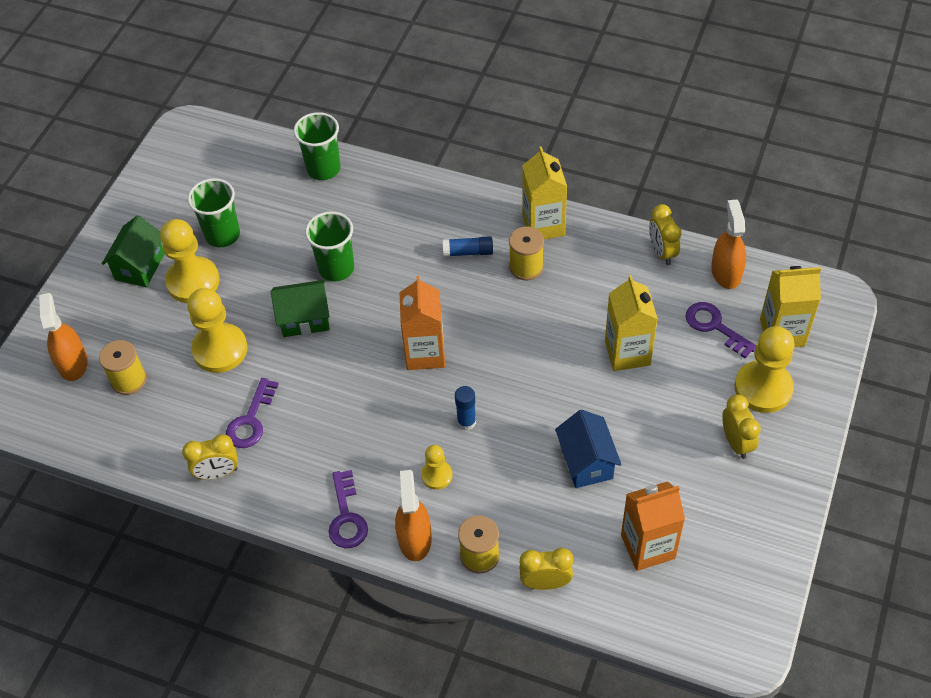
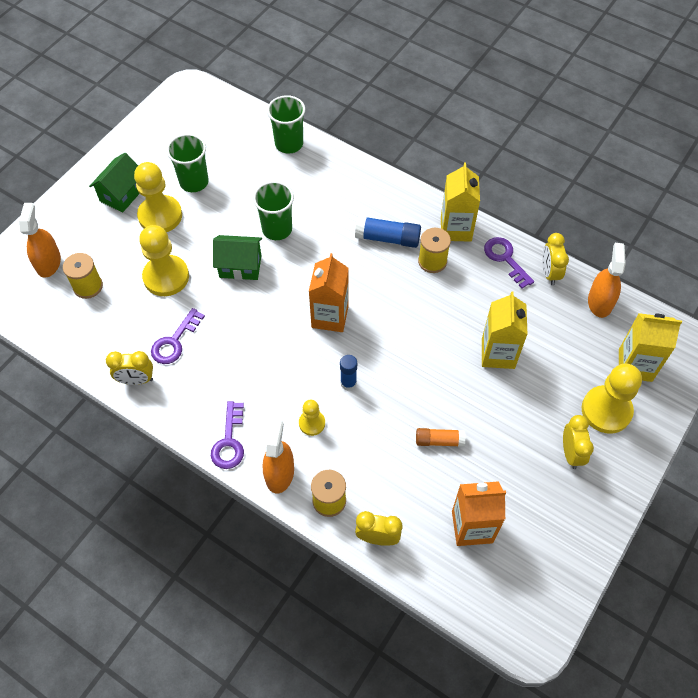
camera: 10 degrees right, 5 degrees up
blue glue stick [443,236,493,257] -> blue glue stick [355,216,421,248], size x1.51
blue house [555,410,622,488] -> orange glue stick [416,428,465,447]
purple key [686,302,756,358] -> purple key moved to [484,237,534,289]

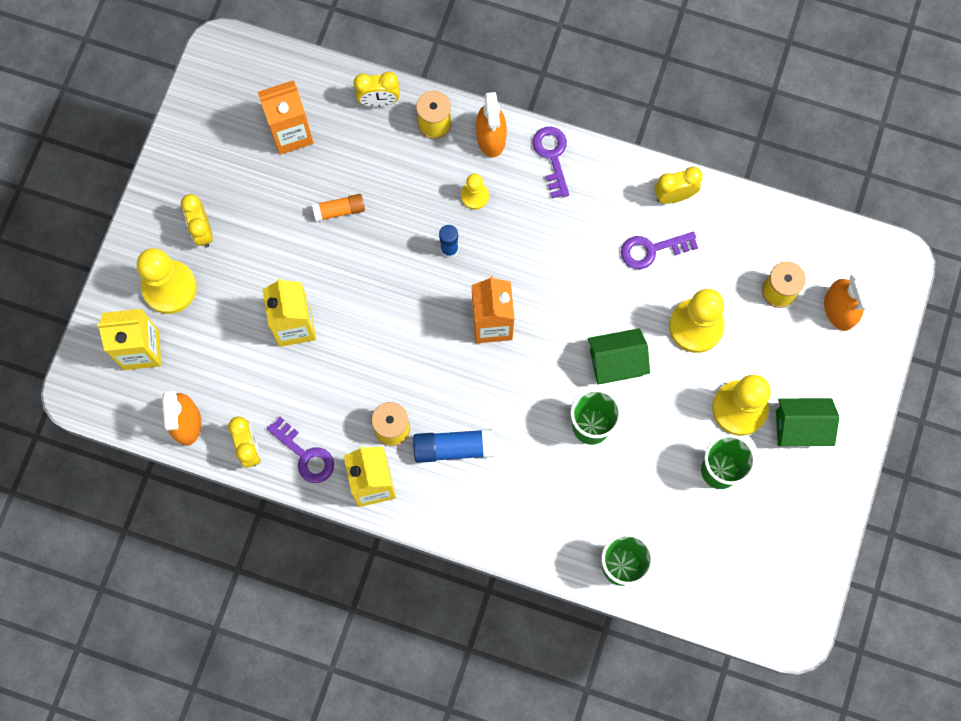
camera: 165 degrees right, 15 degrees up
green house [89,152,140,213] -> green house turned 75 degrees clockwise [776,398,839,447]
purple key [151,308,205,364] -> purple key turned 120 degrees counterclockwise [621,232,698,269]

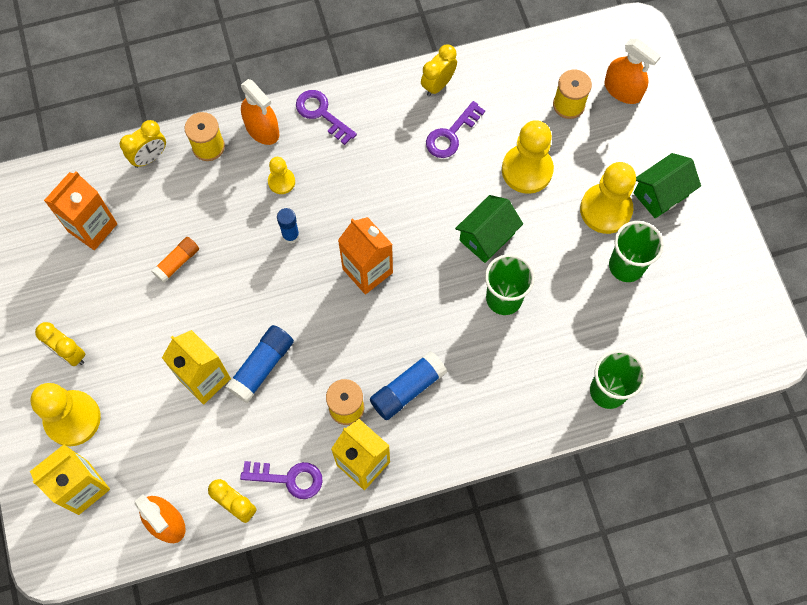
camera: 35 degrees left, 5 degrees down
none -> blue glue stick [225,325,294,403]

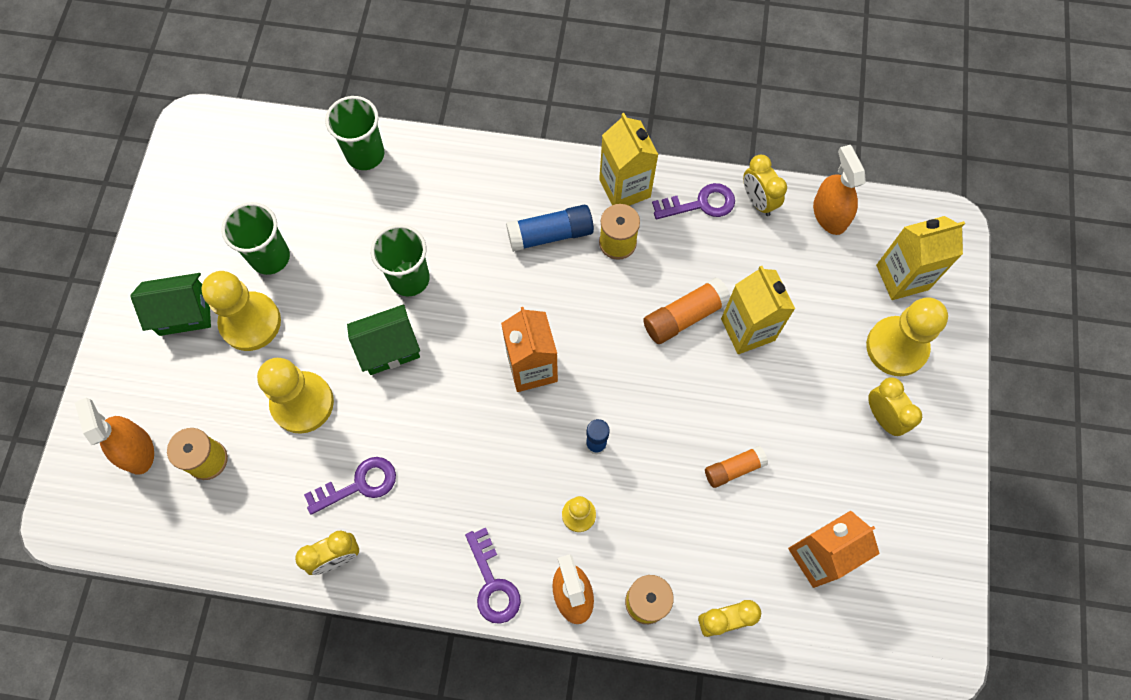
camera: 155 degrees left, 0 degrees up
blue glue stick [225,325,294,403] -> orange glue stick [643,277,731,344]
purple key [240,461,323,499] -> purple key turned 135 degrees clockwise [652,183,735,219]

